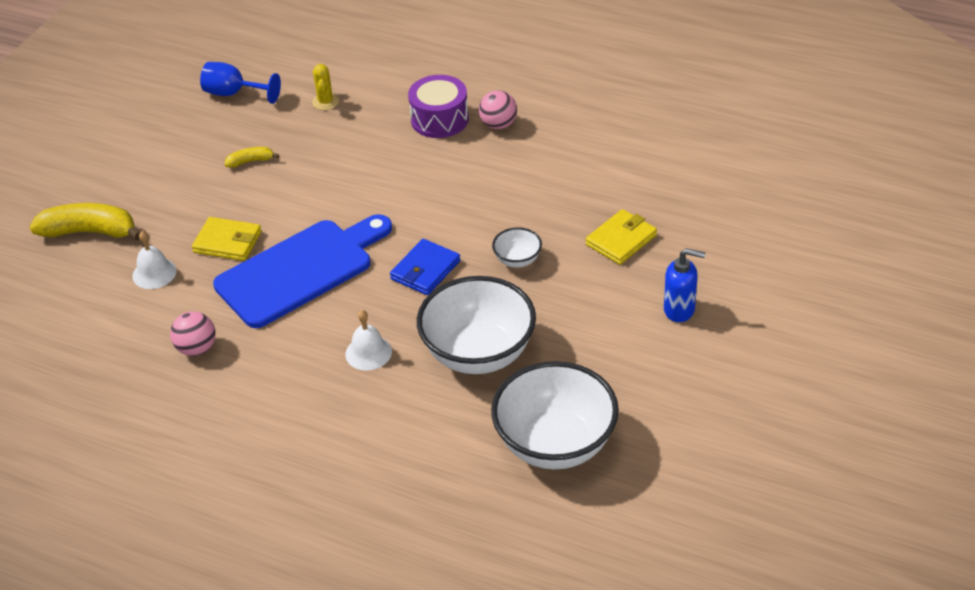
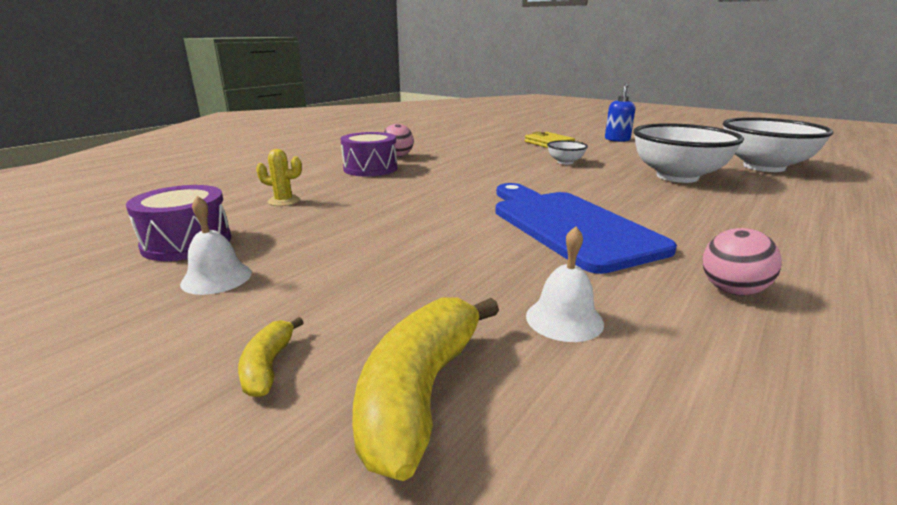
camera: 80 degrees left, 20 degrees down
yellow wallet [192,217,262,261] -> none
blue goblet [200,62,281,104] -> purple drum [126,185,231,261]
yellow banana [225,147,279,168] -> yellow banana moved to [238,317,304,397]
white bell [345,310,392,370] -> white bell moved to [180,196,252,295]
blue wallet [390,239,460,295] -> none

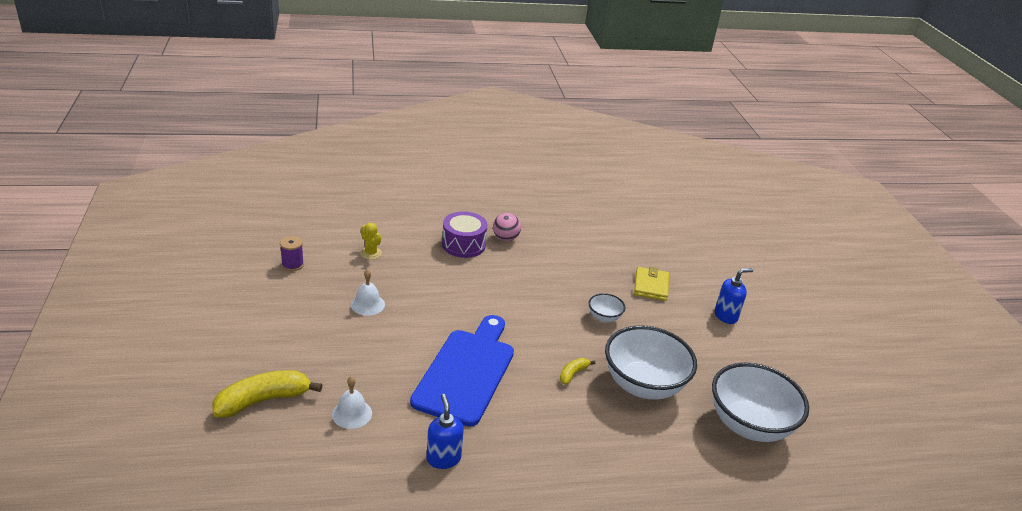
camera: 40 degrees right, 10 degrees up
purple drum [126,185,231,261] -> purple spool [280,236,304,271]
white bell [180,196,252,295] -> white bell moved to [351,269,385,316]
yellow banana [238,317,304,397] -> yellow banana moved to [560,358,596,385]
pink ball [703,228,782,295] -> blue soap dispenser [427,394,464,469]

